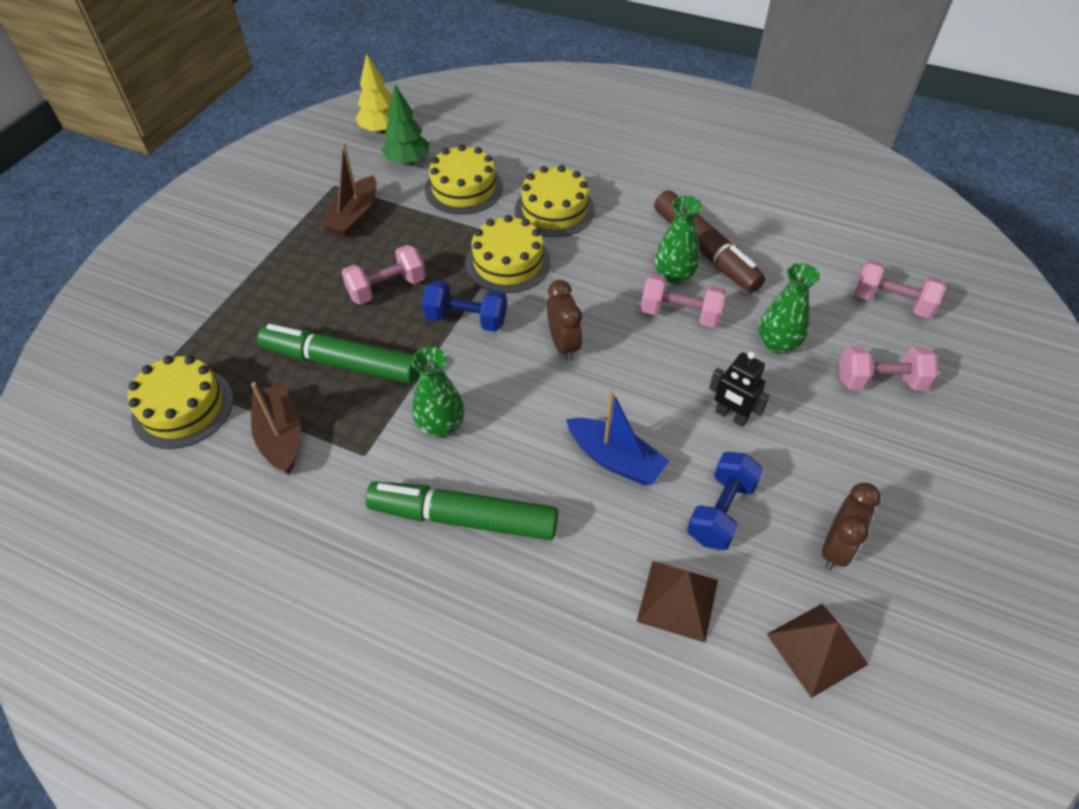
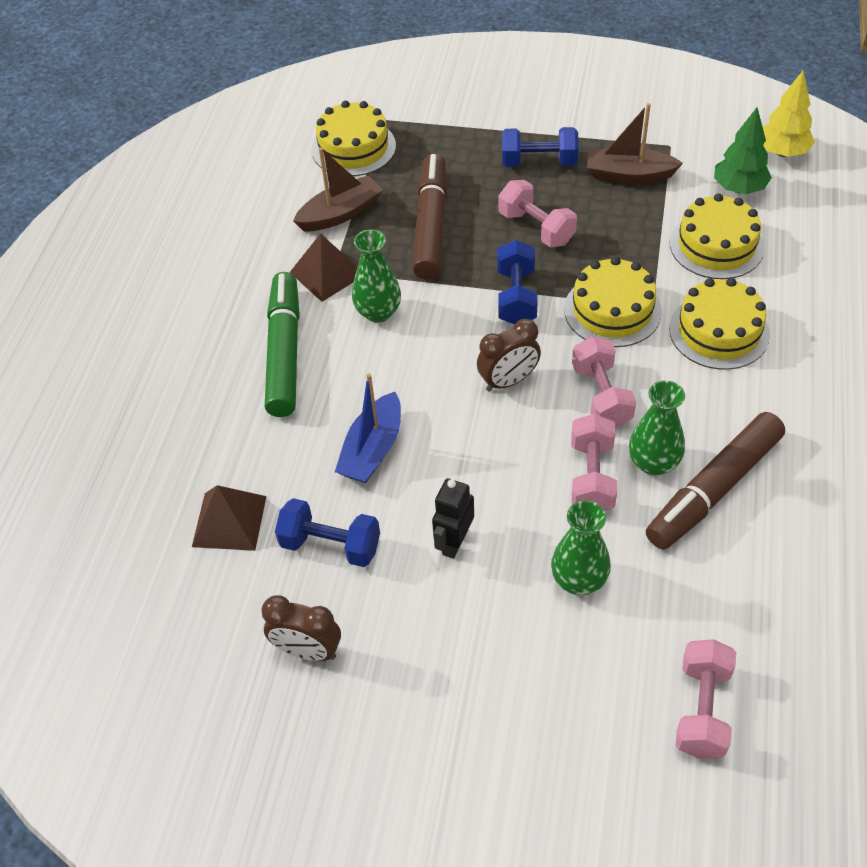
camera: 80 degrees right, 0 degrees up
green marker [257,324,418,384] -> brown marker [412,153,447,280]
brown pyramid [767,604,869,698] -> brown pyramid moved to [289,233,357,302]
pink dumbbell [839,346,938,391] -> pink dumbbell moved to [572,336,636,428]
none -> blue dumbbell [502,127,578,167]

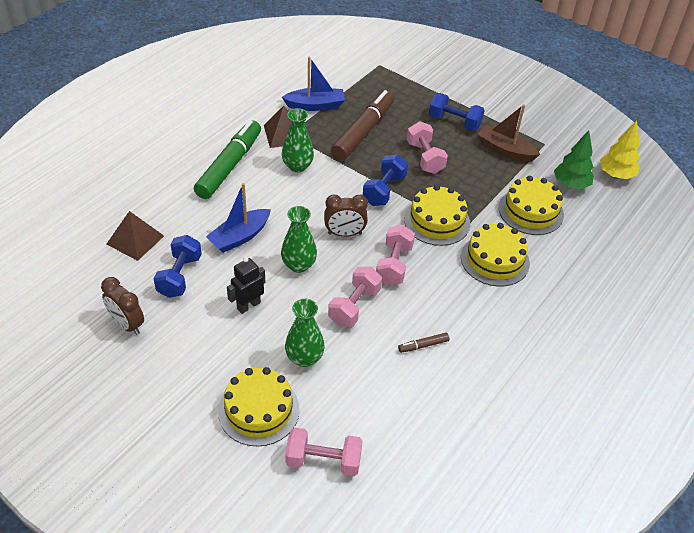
camera: 20 degrees right, 5 degrees down
blue dumbbell [275,498,380,567] -> blue dumbbell turned 60 degrees clockwise [153,235,202,298]
brown boat [293,147,383,231] -> blue boat [282,57,345,111]
yellow cake [312,101,396,176] -> yellow cake moved to [218,367,300,446]
green vase [629,380,685,476] -> green vase moved to [281,206,317,273]
brown marker [646,412,785,550] -> brown marker [398,333,449,353], size x0.40
pink dumbbell [675,639,736,758] -> pink dumbbell turned 60 degrees clockwise [285,427,363,476]

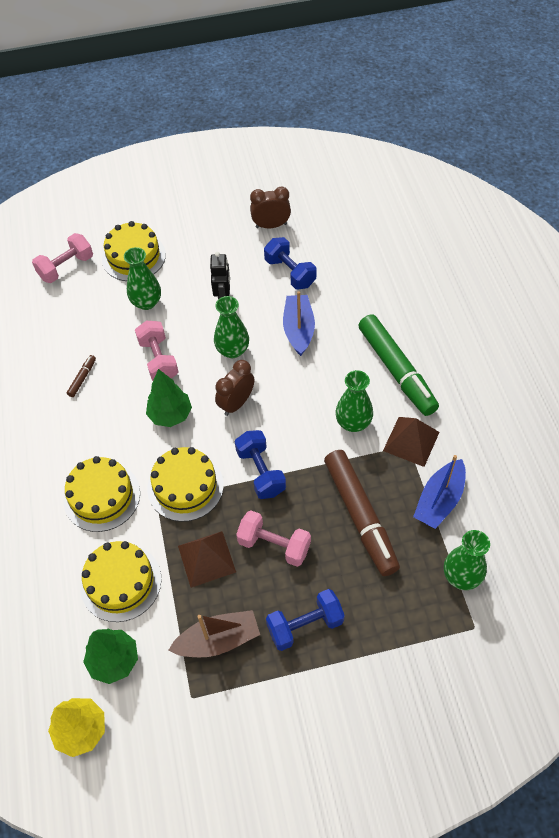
camera: 135 degrees right, 10 degrees up
brown pyramid [107,211,164,261] -> brown pyramid moved to [178,531,236,588]
pink dumbbell [376,225,415,286] -> green tree [146,369,192,427]
none -> green vase [444,530,490,590]

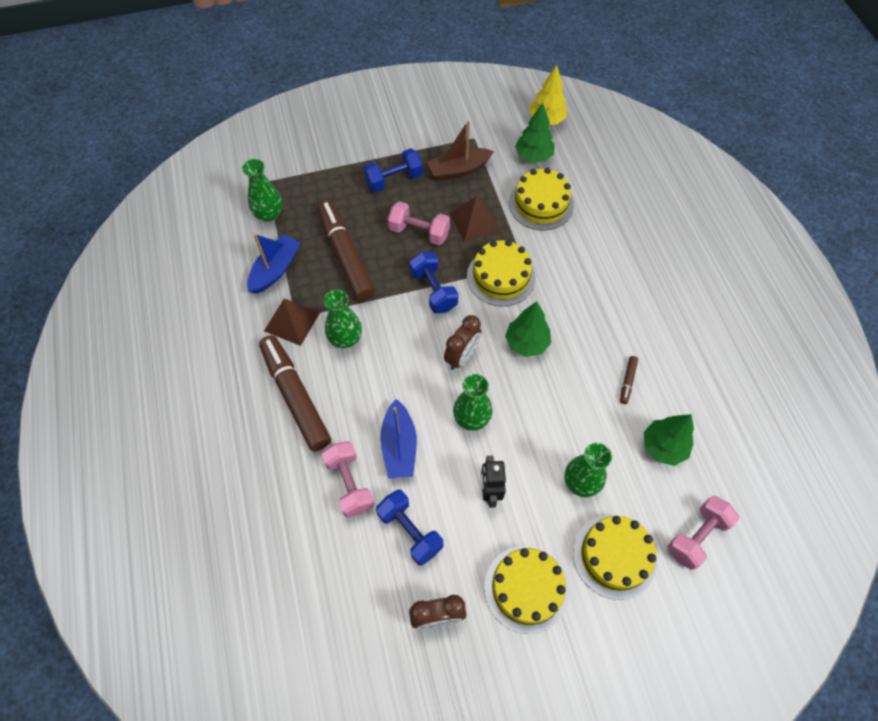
camera: 175 degrees right, 5 degrees up
yellow cake [63,456,140,532] -> yellow cake moved to [484,546,570,634]
pink dumbbell [135,321,178,381] -> pink dumbbell moved to [322,441,375,517]
green marker [358,314,439,416] -> brown marker [259,335,331,451]
none -> green tree [644,414,694,466]

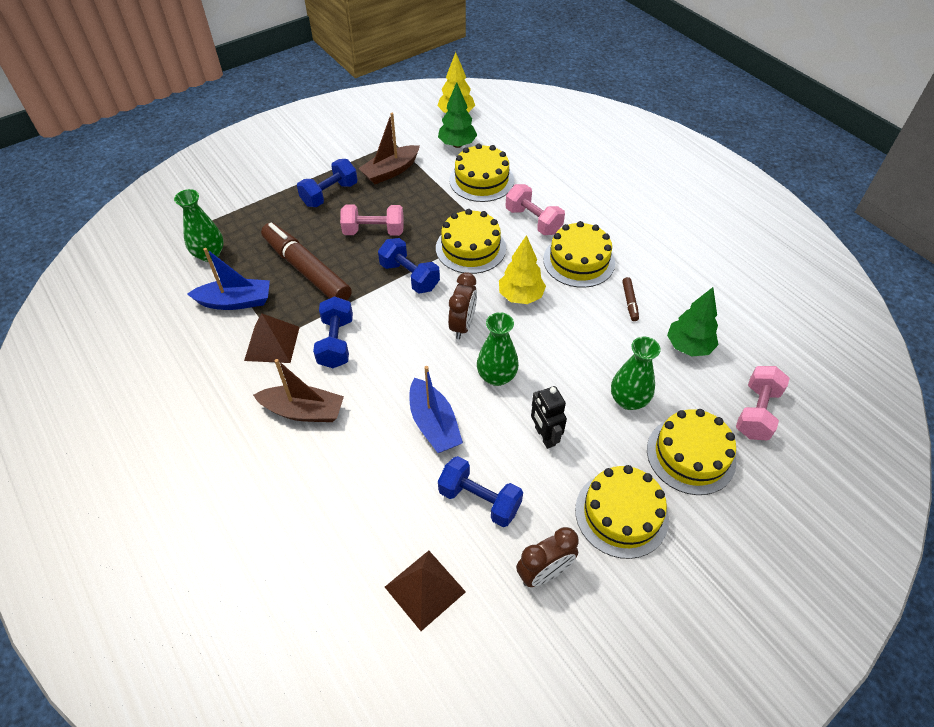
camera: 20 degrees left, 10 degrees down
blue boat [247,234,301,294] -> blue boat turned 75 degrees clockwise [187,248,270,310]
brown marker [259,335,331,451] -> brown boat [253,359,344,422]
pink dumbbell [322,441,375,517] -> pink dumbbell moved to [506,184,565,235]
green vase [324,289,362,348] -> blue dumbbell [313,296,353,368]
brown pyramid [450,196,500,242] -> brown pyramid moved to [385,551,466,631]
green tree [505,301,551,357] -> yellow tree [499,235,546,304]
none -> yellow cake [543,221,615,288]

